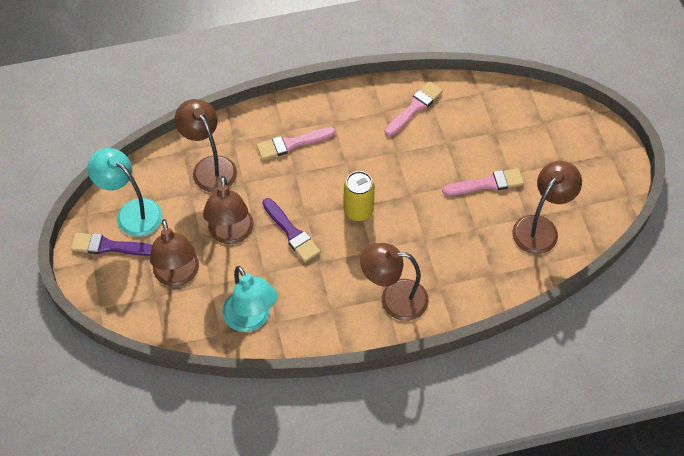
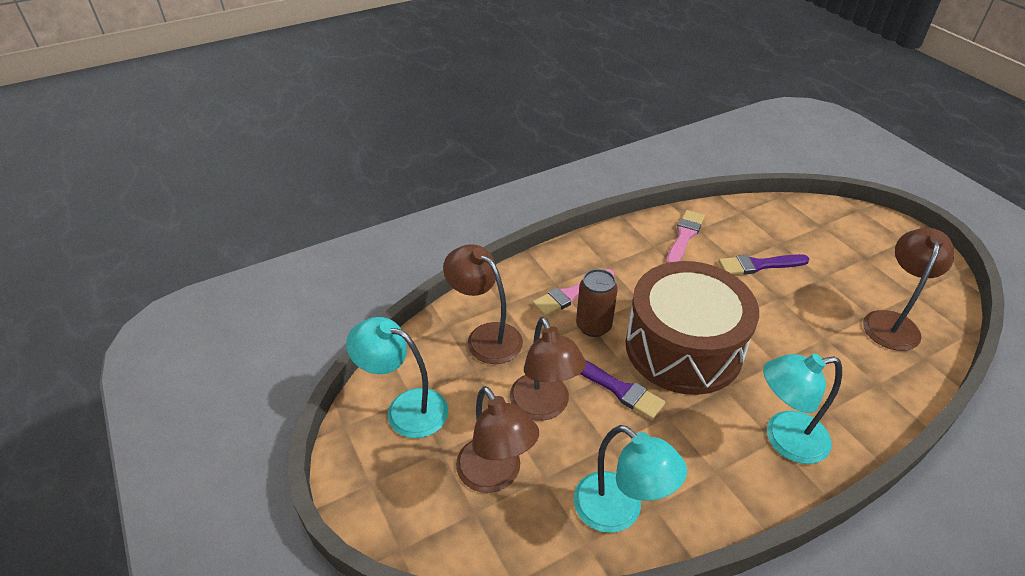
camera: 15 degrees left, 15 degrees down
purple brush [71,233,152,256] -> purple brush moved to [719,254,810,275]
yellow can [344,171,375,221] -> brown drum [625,261,759,395]
brown lamp [360,243,429,321] -> turquoise lamp [763,354,842,464]
pink brush [442,168,524,195] -> none
none -> brown can [576,269,618,337]

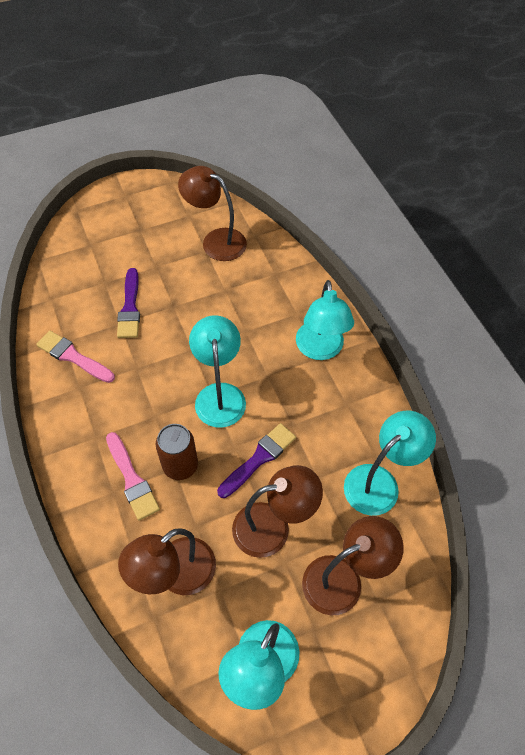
camera: 85 degrees left, 15 degrees up
brown drum [625,261,759,395] -> turquoise lamp [189,315,246,428]

